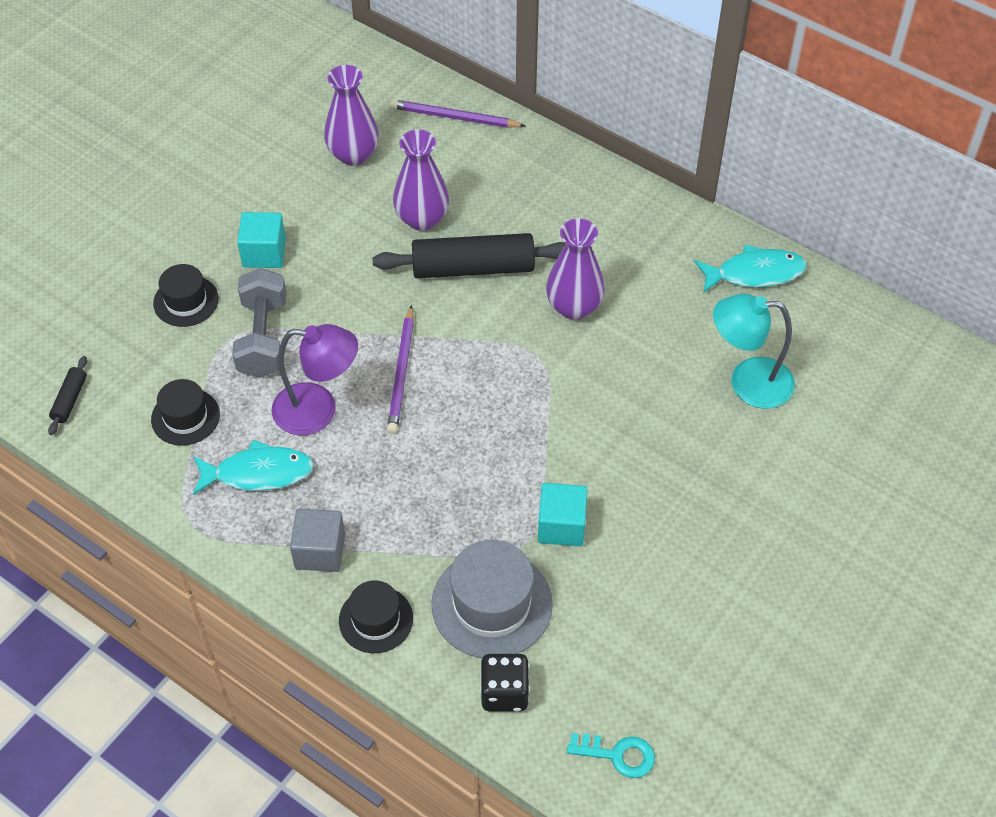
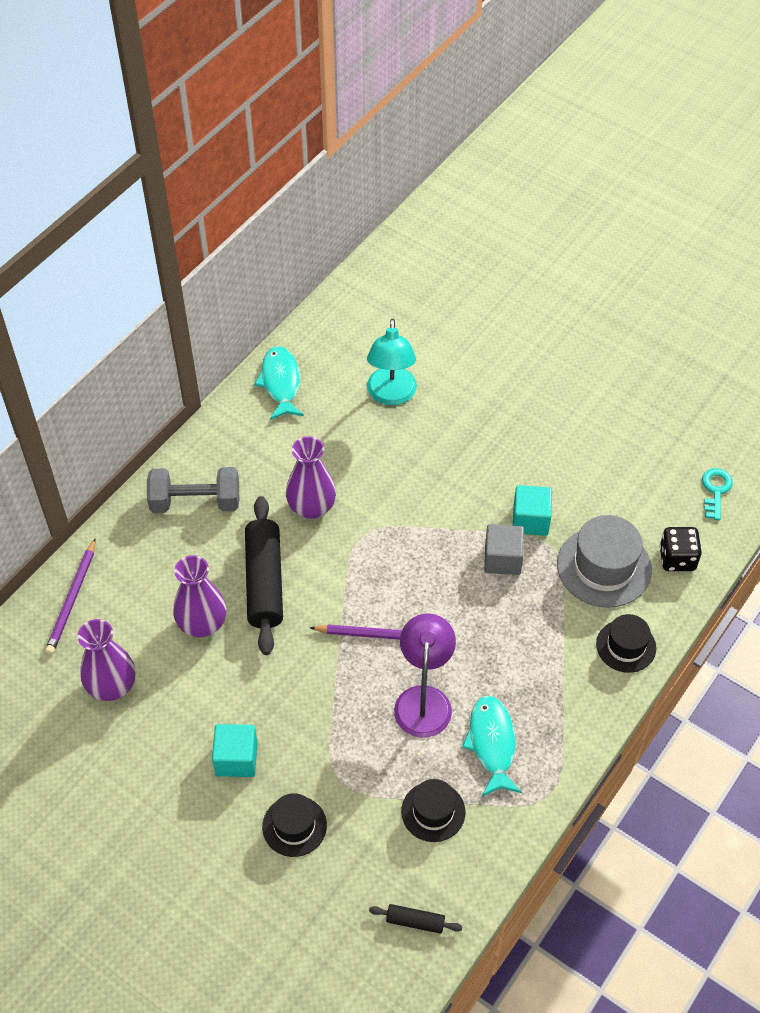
camera: 90 degrees left, 0 degrees up
grey dumbbell [232,268,287,378] -> grey dumbbell moved to [147,467,239,513]
grey cube [290,508,345,572] -> grey cube moved to [484,524,524,575]

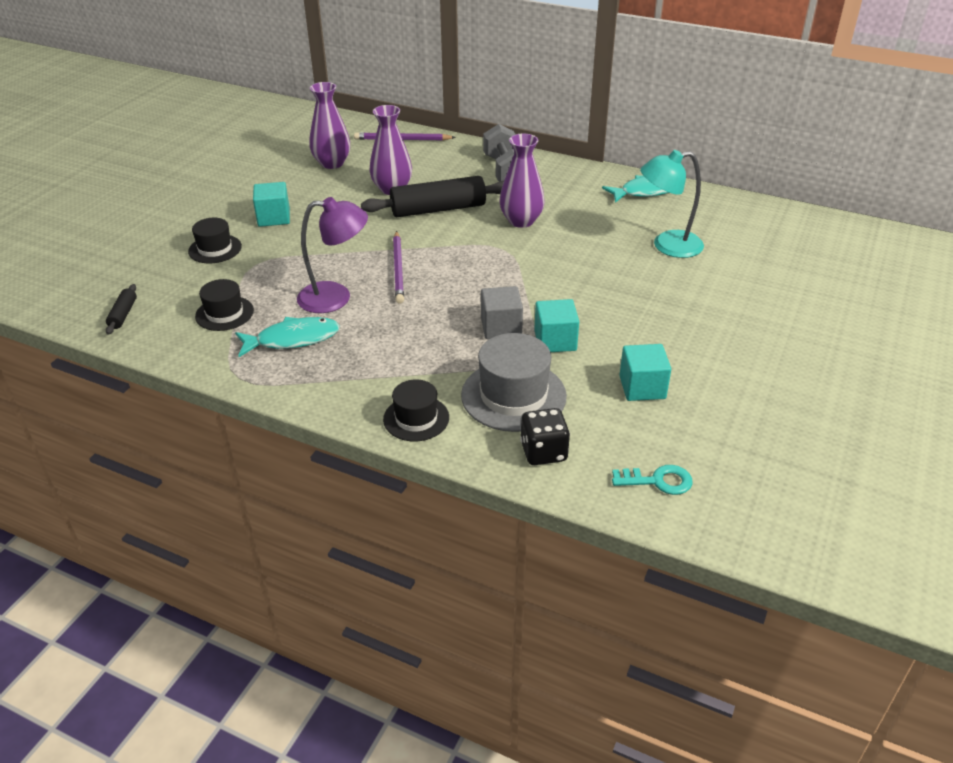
camera: 80 degrees right, 15 degrees down
none -> turquoise cube [619,344,671,401]

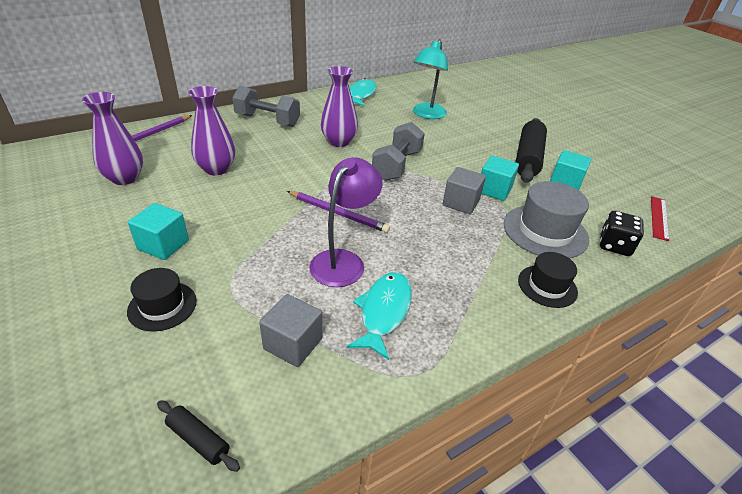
camera: 60 degrees left, 0 degrees up
black hat [195,279,254,331] -> grey cube [259,294,322,367]
black rolling pin [361,176,504,217] -> black rolling pin moved to [515,118,547,183]
turquoise key [612,465,693,495] -> red ruler [651,196,669,241]
none -> grey dumbbell [372,122,425,181]

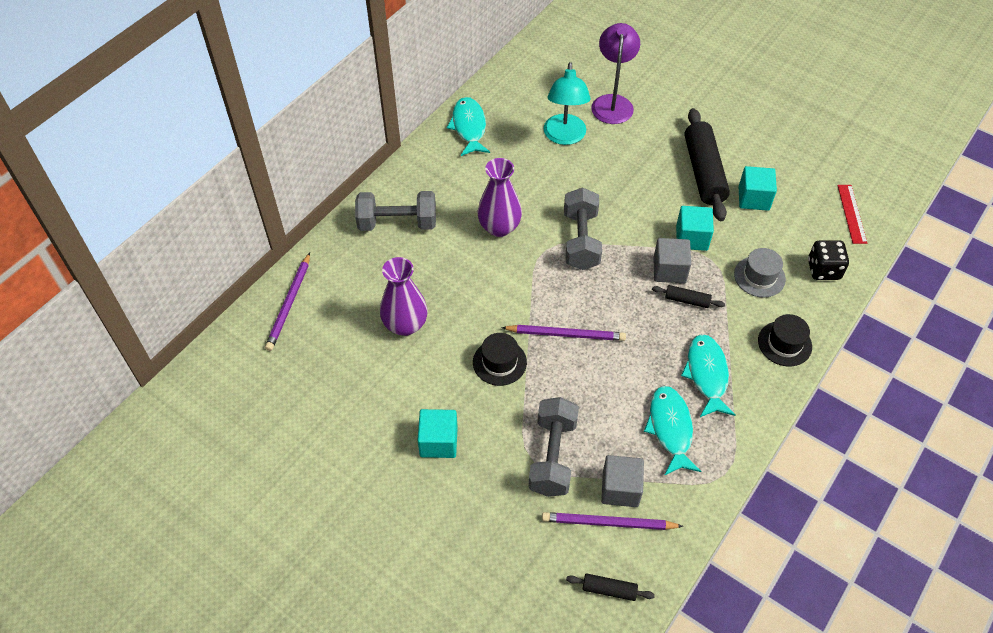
camera: 20 degrees left, 15 degrees up
purple vase [82,92,143,185] -> none
black hat [127,268,197,332] -> black hat moved to [473,333,527,386]
purple lamp [309,158,383,287] -> purple lamp moved to [591,23,640,124]
grey hat [504,181,589,258] -> grey hat [734,248,786,298], size x0.61
none -> grey dumbbell [528,397,579,497]
none -> purple pencil [542,512,684,530]
none -> black rolling pin [652,285,725,308]
none -> turquoise fish [681,334,735,417]

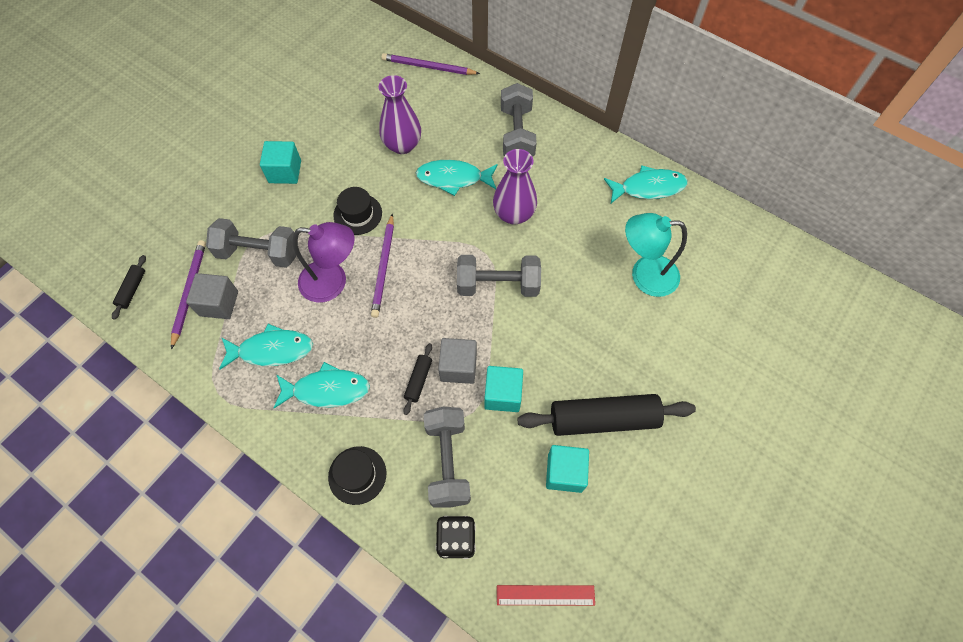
camera: 90 degrees right, 10 degrees up
purple lamp [591,23,640,124] -> purple lamp moved to [293,222,355,303]
grey hat [734,248,786,298] -> grey dumbbell [424,407,471,508]
none -> turquoise fish [416,160,498,196]

